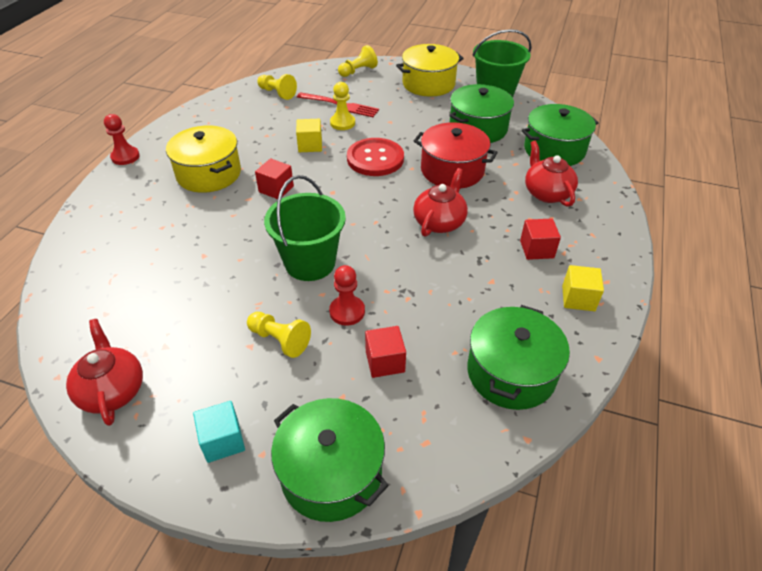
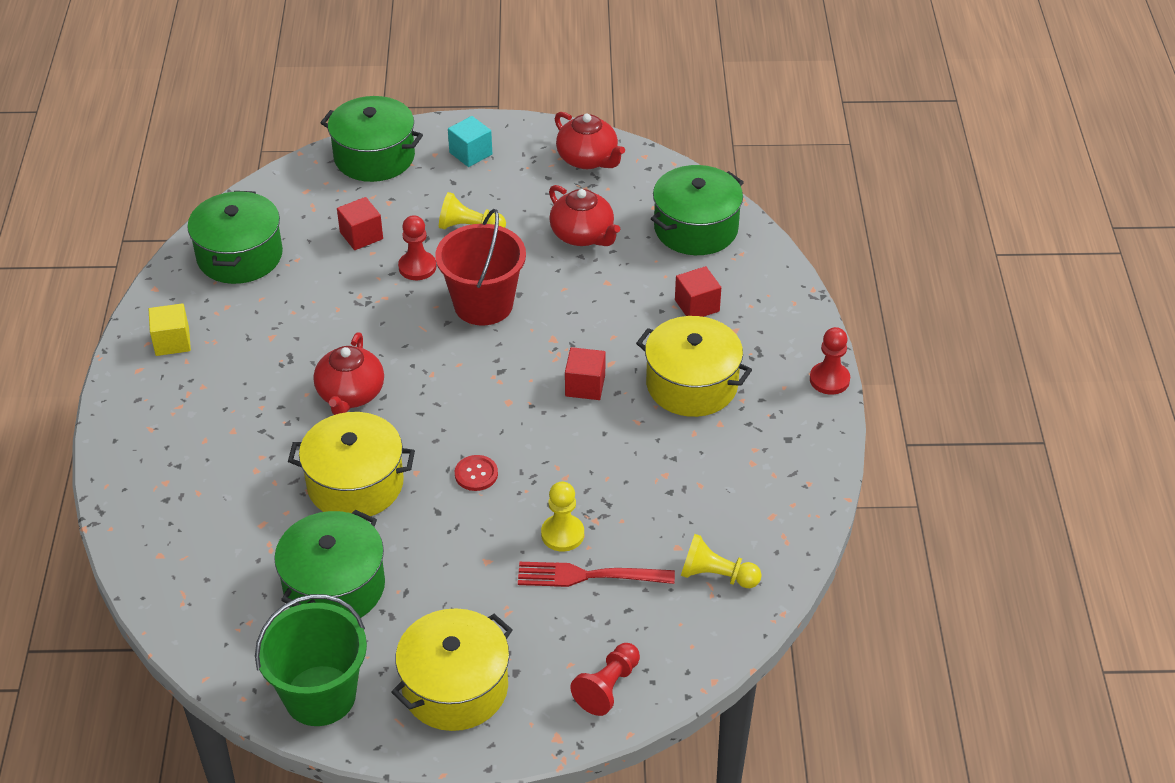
camera: 160 degrees right, 0 degrees up
green bucket [264,175,346,281] -> red bucket [435,209,526,326]
yellow cube [296,119,322,152] -> none
yellow pawn [338,45,378,77] -> red pawn [570,643,640,716]
red button [347,138,404,176] -> red button [455,455,498,491], size x0.49
red pot [414,122,498,189] -> yellow pot [288,412,415,516]
red cube [520,218,561,260] -> red cube moved to [675,266,721,317]
green pot [522,104,599,166] -> green pot moved to [651,165,744,255]
red teapot [525,141,578,207] -> red teapot moved to [549,185,621,246]

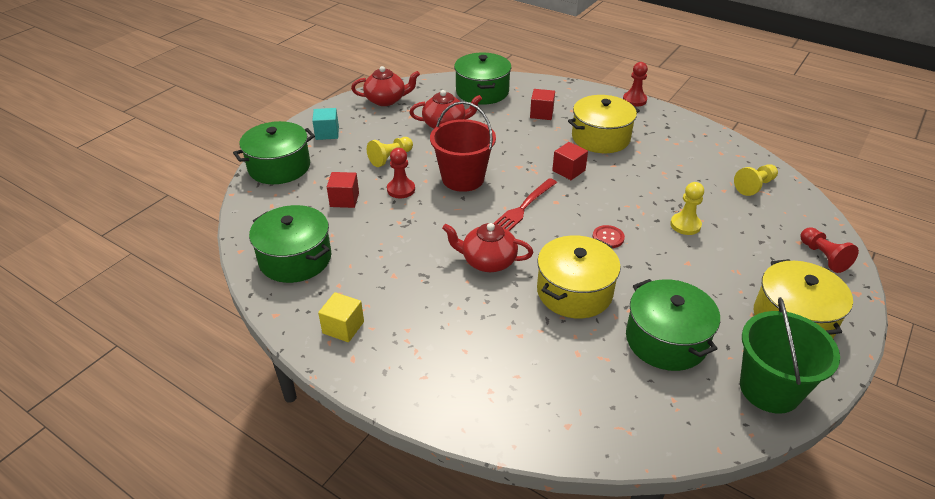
camera: 55 degrees left, 5 degrees down
red teapot [313,332,384,415] -> red teapot turned 150 degrees clockwise [442,223,533,272]
red fork [518,562,675,587] -> red fork moved to [494,178,557,231]

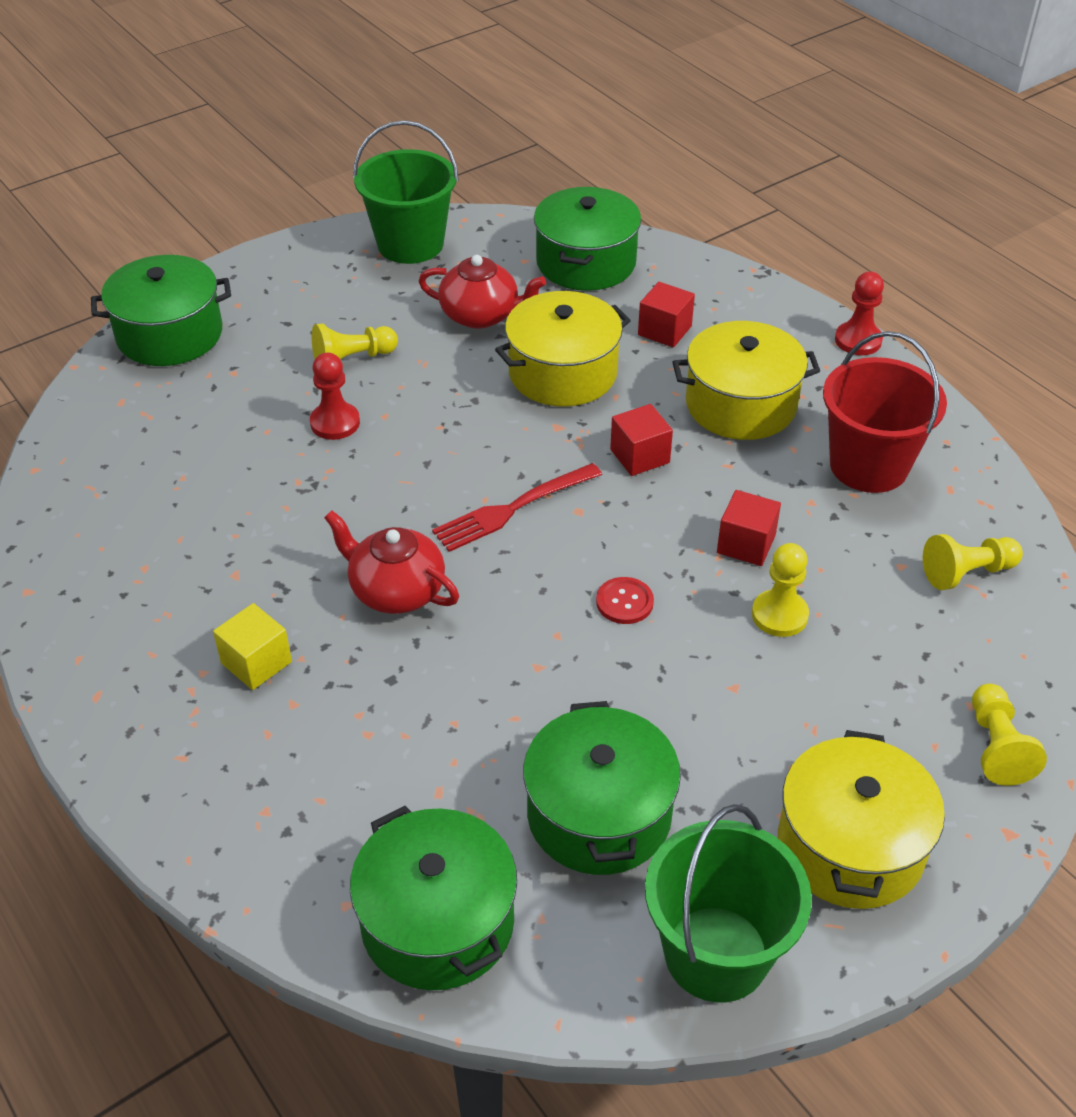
camera: 20 degrees right, 5 degrees up
green pot [249,205,331,283] -> green pot moved to [350,806,517,990]
turquoise cube [312,108,339,140] -> none
yellow cube [318,292,364,342] -> yellow cube moved to [213,603,292,690]
red cube [327,172,359,208] -> red cube moved to [717,490,781,566]
red teapot [351,66,420,106] -> green bucket [353,120,459,264]
red bucket [430,101,496,192] -> red bucket moved to [823,331,947,493]
yellow pot [537,235,621,318] -> yellow pot moved to [495,291,631,407]
red pawn [800,227,859,273] -> yellow pawn [972,684,1047,786]

